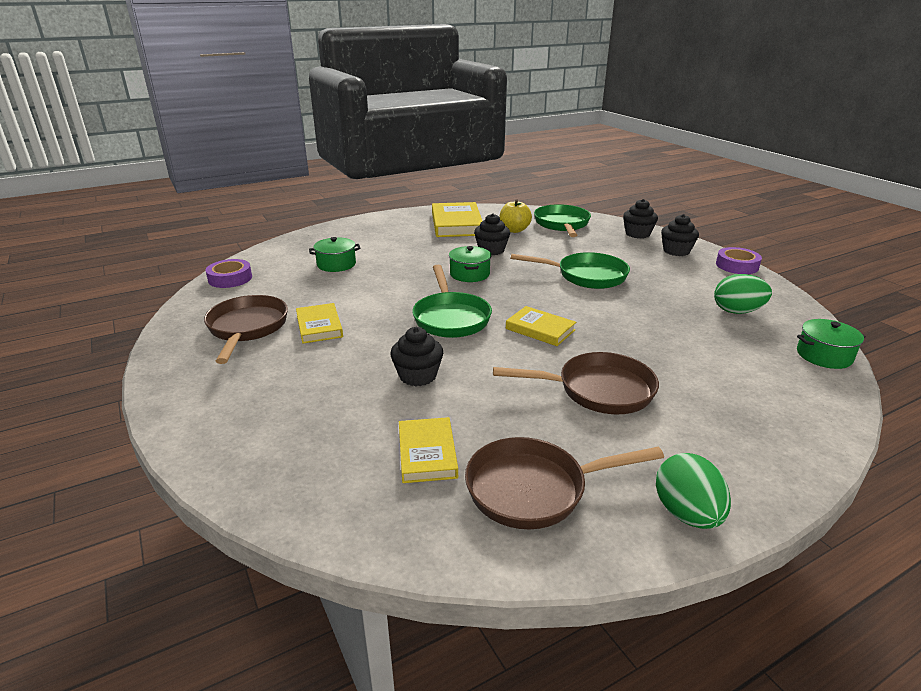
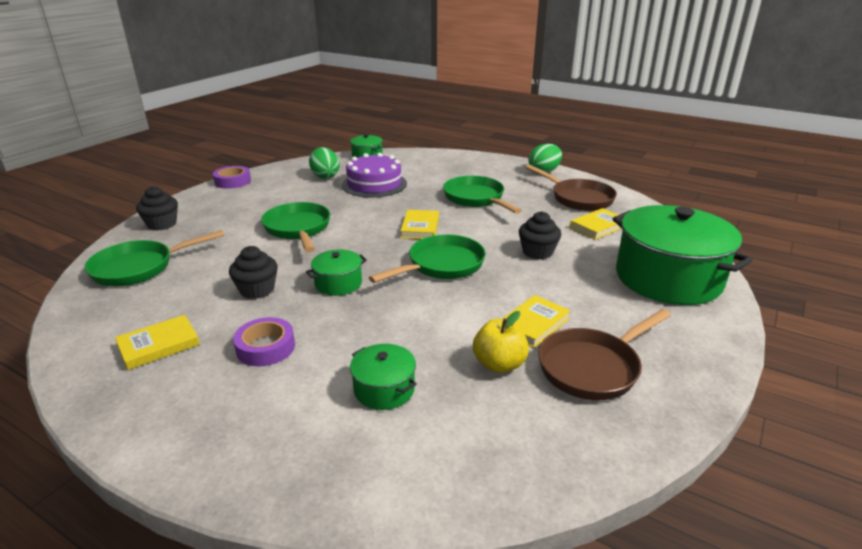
camera: 120 degrees left, 0 degrees up
purple tape [206,259,252,288] -> purple tape moved to [233,317,295,366]
yellow book [432,202,482,237] -> yellow book [115,315,200,370], size x0.60
brown pan [493,352,659,414] -> green pan [443,176,522,214]
yellow apple [499,199,532,233] -> yellow apple moved to [473,311,529,373]
black cupcake [661,214,699,256] -> none
none -> purple cake [342,153,407,197]
none -> green pot [613,205,753,305]

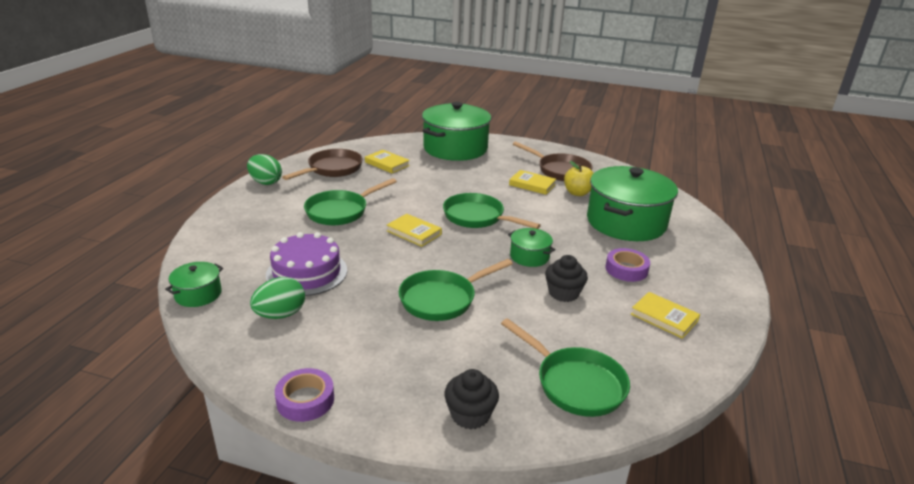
camera: 105 degrees left, 0 degrees up
green pot [350,344,417,410] -> green pot [587,166,678,241], size x2.21
yellow book [400,210,439,239] -> yellow book turned 45 degrees clockwise [387,214,442,247]
black cupcake [519,211,561,259] -> none

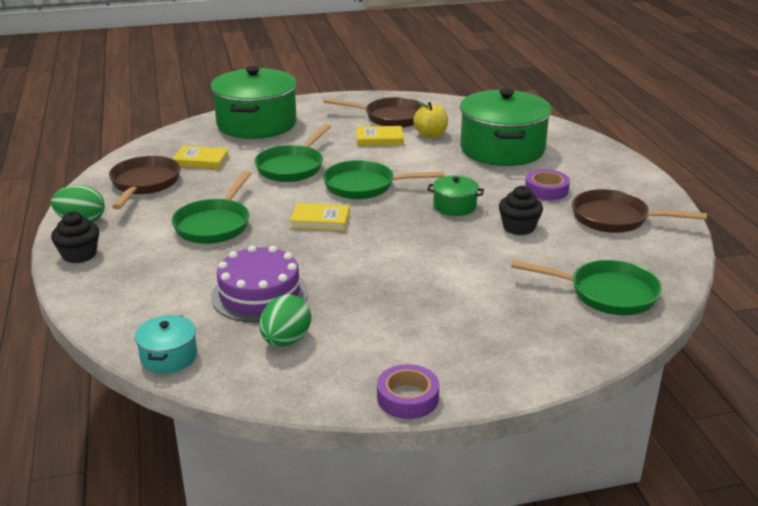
camera: 30 degrees left, 0 degrees up
green pot [165,262,223,307] -> turquoise pot [135,315,197,373]
green pan [399,259,513,321] -> green pan moved to [255,124,331,182]
black cupcake [444,369,499,430] -> black cupcake moved to [51,211,99,263]
yellow book [631,292,700,339] -> brown pan [572,189,707,233]

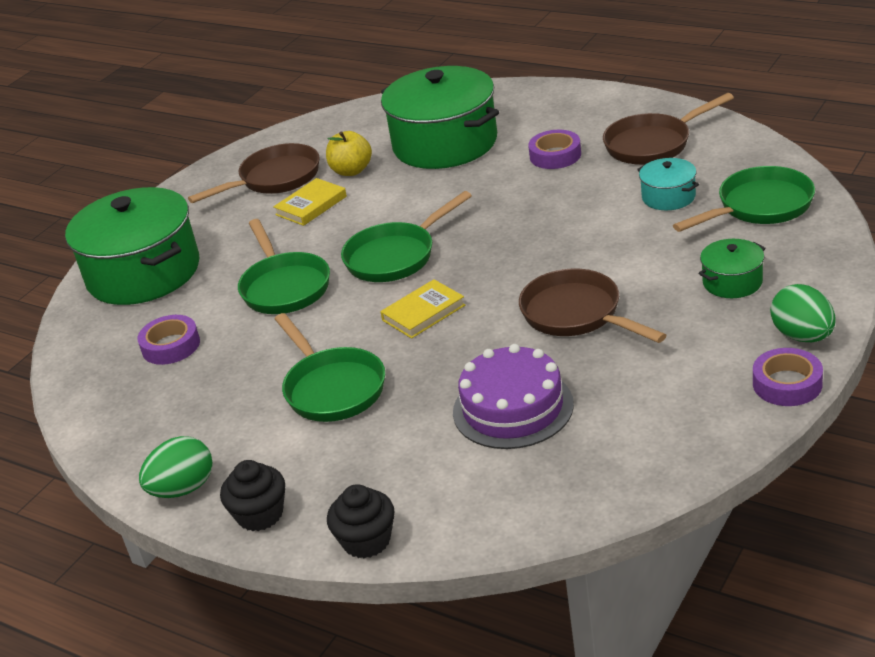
camera: 40 degrees left, 5 degrees up
brown pan [109,156,180,209] -> brown pan moved to [519,268,666,343]
turquoise pot [135,315,197,373] -> turquoise pot moved to [637,158,699,210]
yellow book [173,146,229,169] -> purple tape [137,315,200,365]
green egg [260,294,311,347] -> green egg moved to [770,284,836,342]
green pot [427,175,484,216] -> green pot moved to [698,239,765,298]
black cupcake [499,186,543,235] -> black cupcake moved to [327,484,395,558]

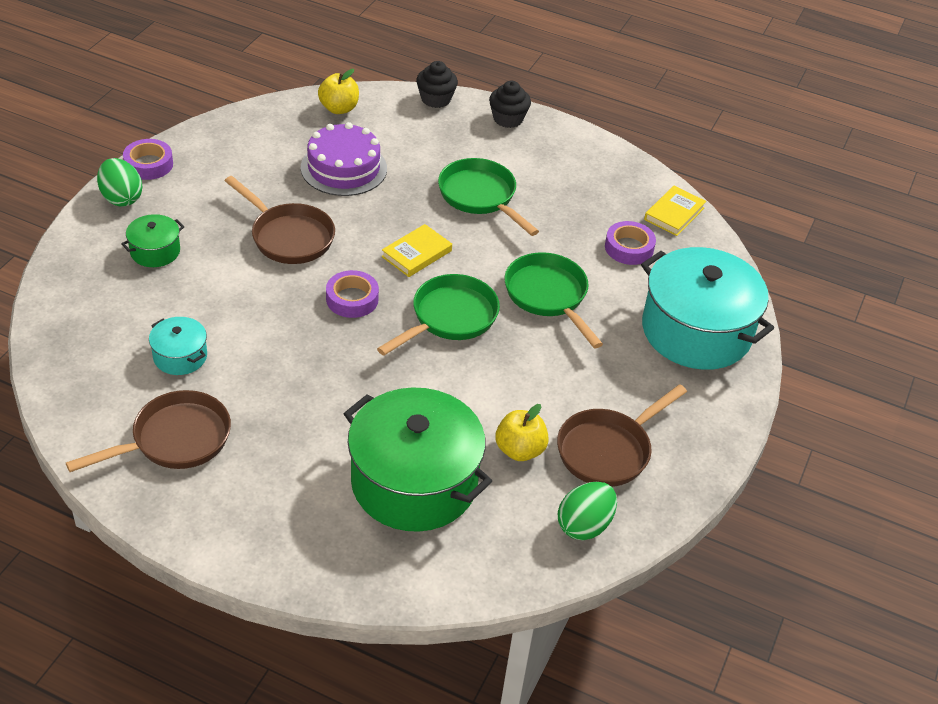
camera: 165 degrees right, 10 degrees up
green pot [65,187,199,305] -> turquoise pot [641,247,774,370]
green egg [139,436,213,498] -> green egg moved to [558,482,617,540]
yellow book [273,178,347,226] -> yellow book moved to [644,186,706,236]
purple tape [528,130,581,169] -> purple tape moved to [326,270,379,318]
green pan [673,166,815,232] -> none
none -> yellow apple [318,69,359,114]

